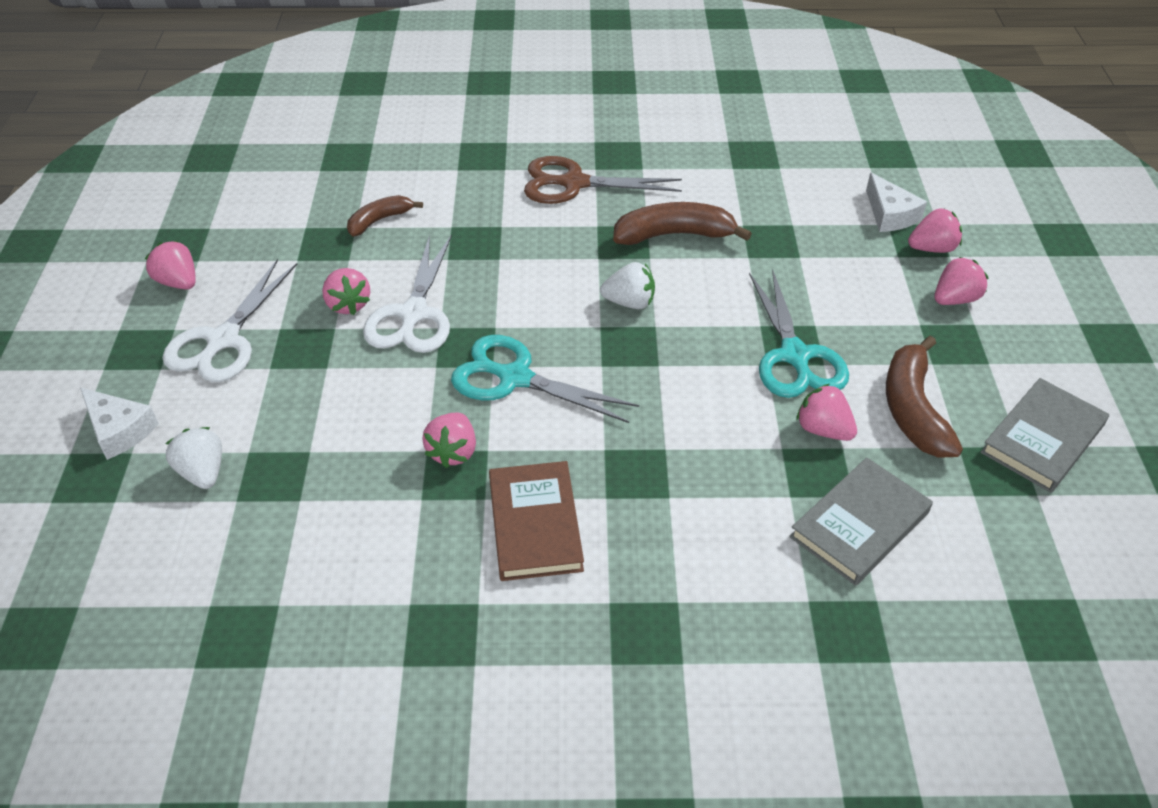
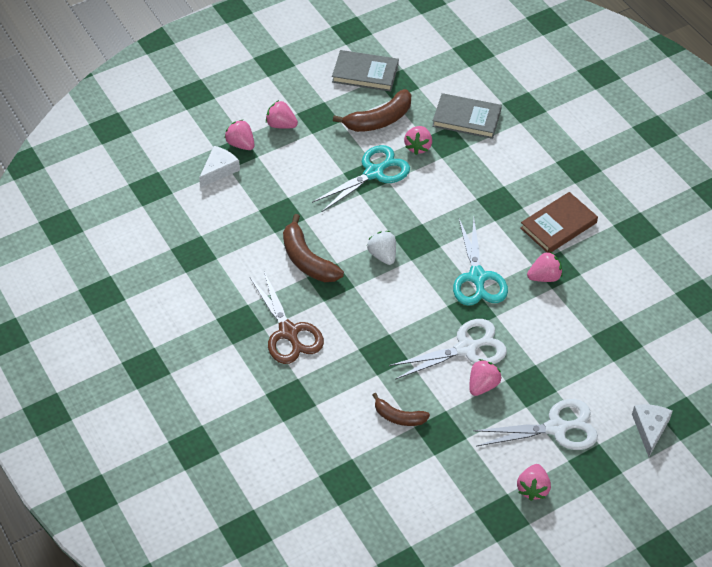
camera: 120 degrees left, 5 degrees up
white strawberry [166,427,222,489] -> none

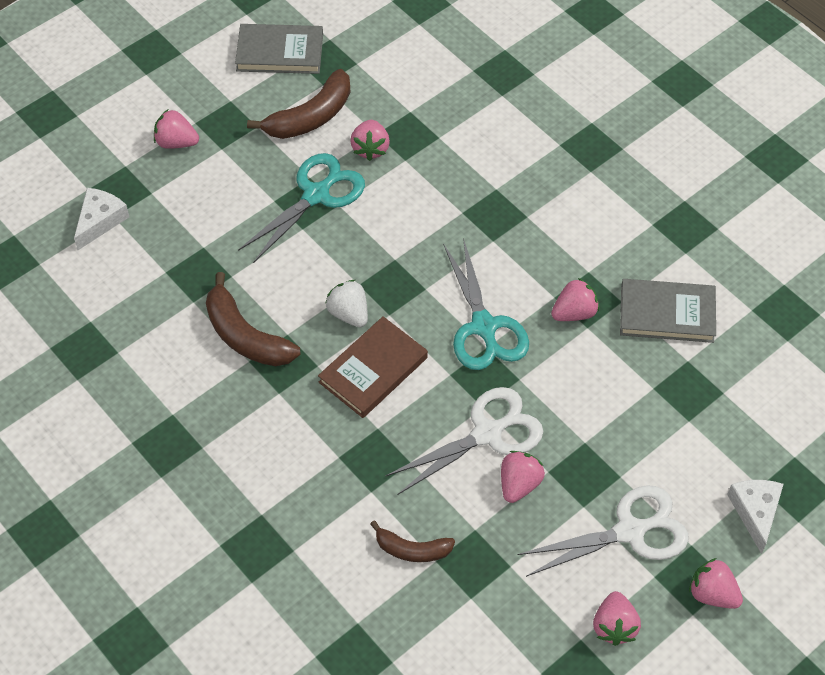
camera: 10 degrees left, 5 degrees up
pink strawberry [225,120,255,150] -> pink strawberry moved to [689,558,743,609]
brown scissors [250,272,324,364] -> none
grey book [432,93,502,139] -> grey book moved to [620,279,716,343]
brown book [520,192,598,253] -> brown book moved to [318,316,428,418]

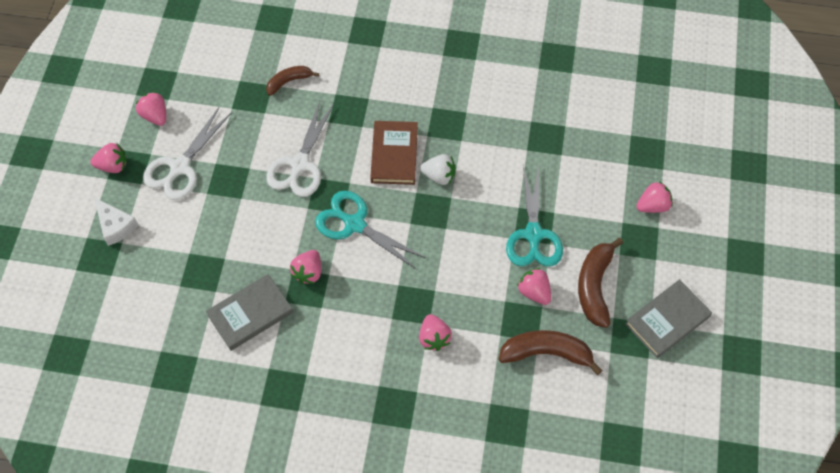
camera: 140 degrees right, 5 degrees up
white cheese [74,188,129,250] -> none
brown banana [206,272,300,366] -> brown banana moved to [498,330,603,375]
pink strawberry [501,451,545,503] -> pink strawberry moved to [419,314,452,351]

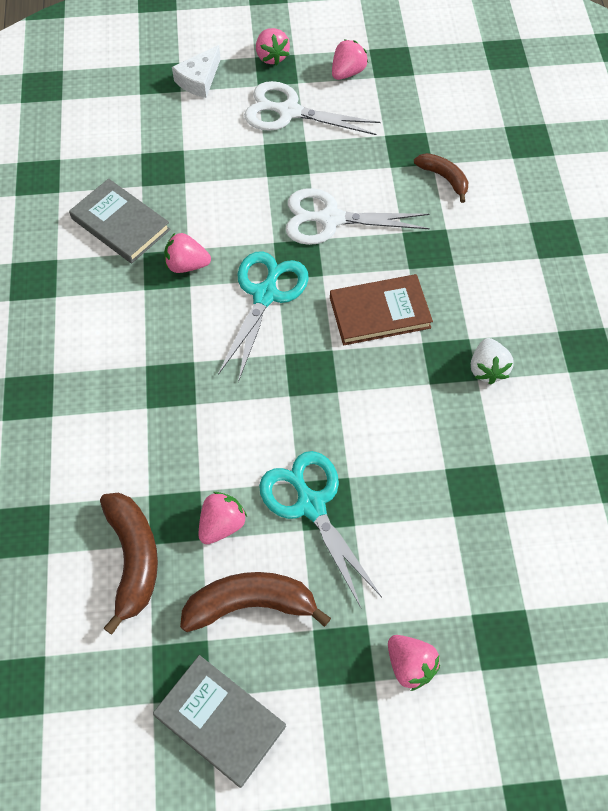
camera: 75 degrees right, 0 degrees up
pink strawberry [419,314,452,351] -> none
white strawberry [420,154,455,185] -> white strawberry moved to [471,338,514,385]
turquoise scissors [506,166,563,267] -> turquoise scissors turned 75 degrees clockwise [259,451,382,608]

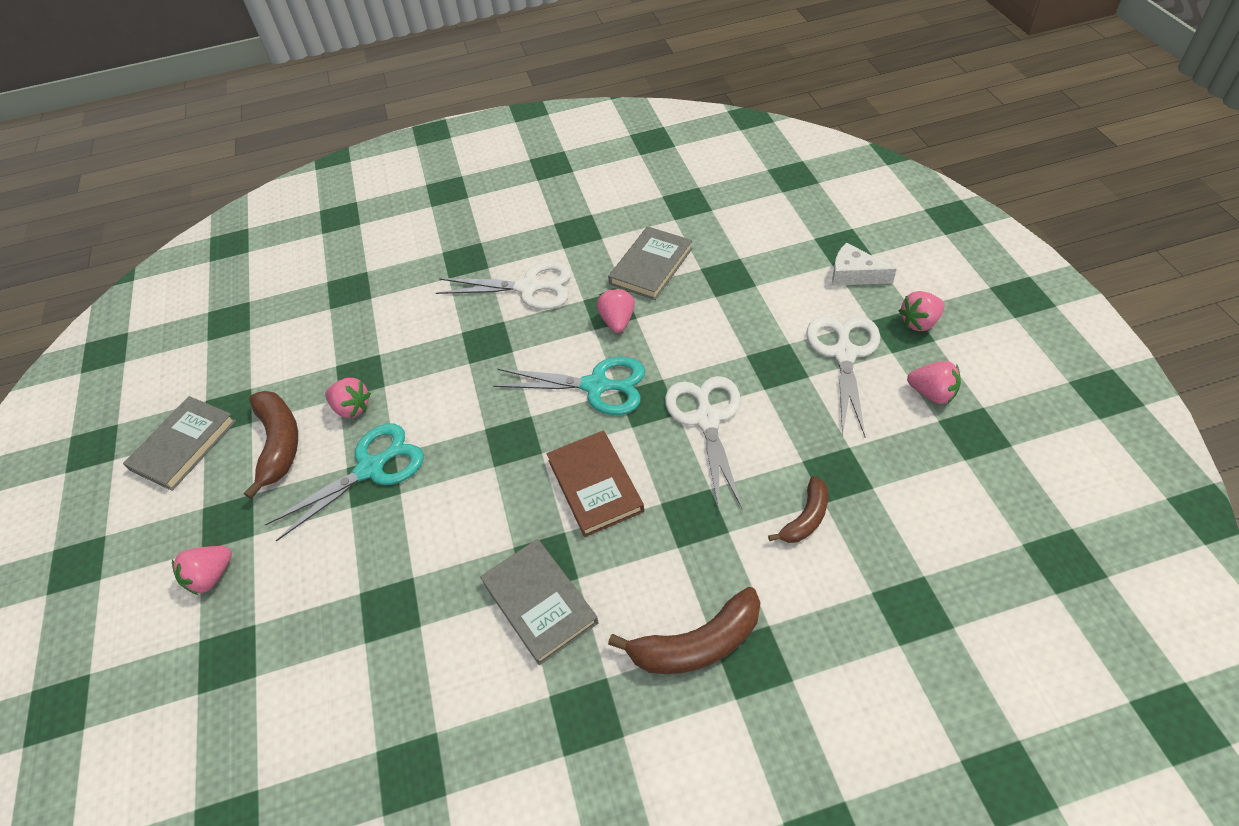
camera: 85 degrees right, 10 degrees down
brown banana [100,493,158,634] -> brown banana moved to [608,587,760,674]
white strawberry [471,338,514,385] -> grey book [480,539,598,665]
none -> white scissors [436,261,572,310]

